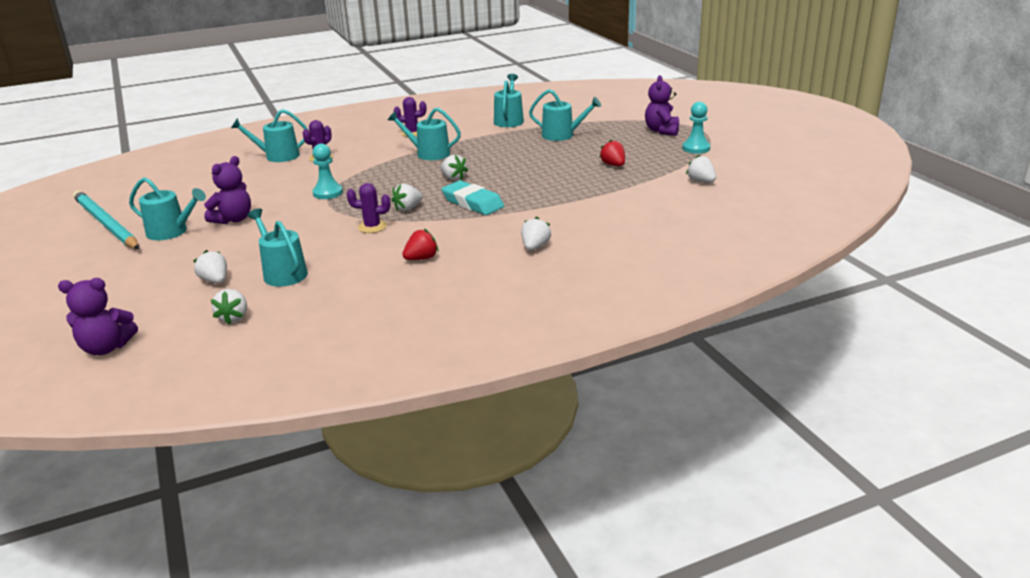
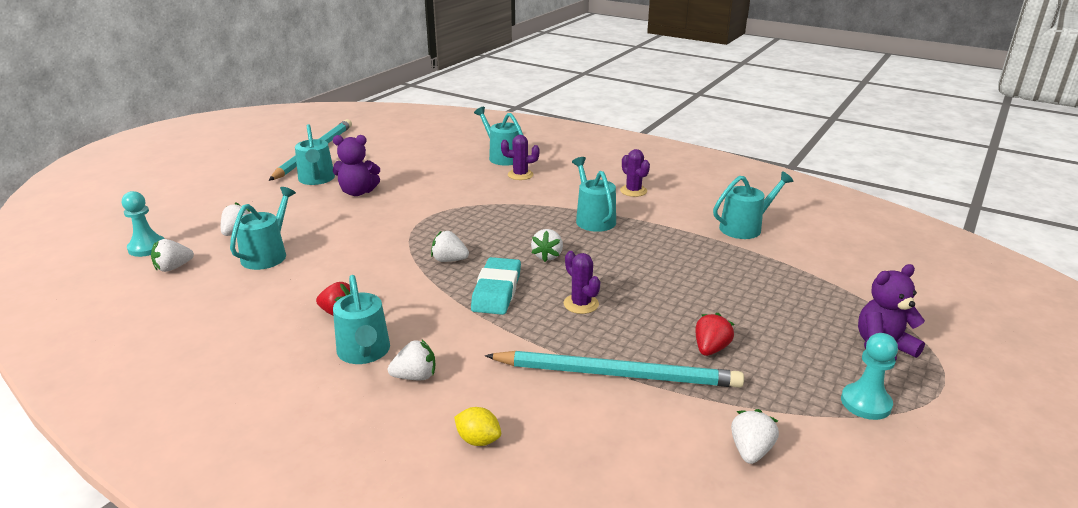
camera: 55 degrees right, 0 degrees up
purple teddy bear [58,278,138,355] -> none
turquoise pawn [312,143,343,199] -> turquoise pawn moved to [122,191,165,257]
purple cactus [347,183,391,233] -> purple cactus moved to [564,251,600,314]
turquoise watering can [529,89,601,141] -> turquoise watering can moved to [333,275,390,364]
none -> yellow lemon [454,407,501,446]
none -> turquoise pencil [485,351,744,388]

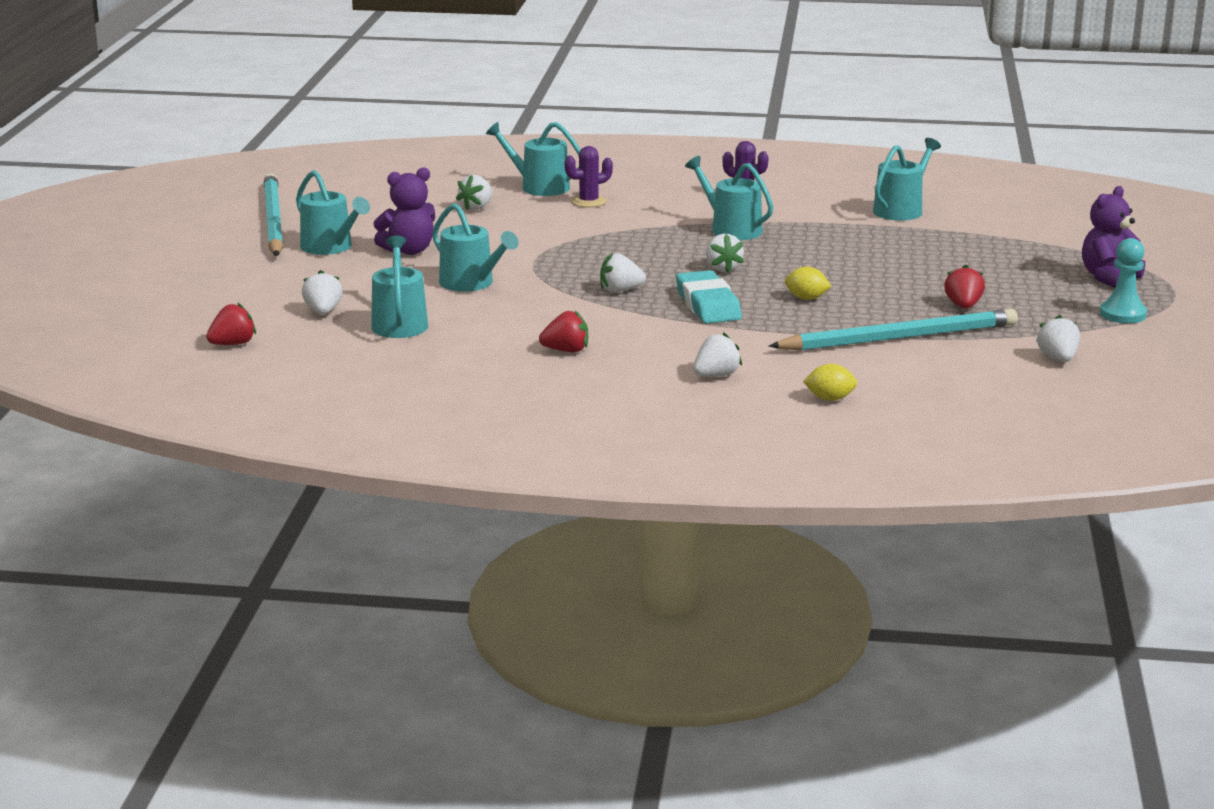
camera: 25 degrees left, 5 degrees down
turquoise pawn [122,191,165,257] -> red strawberry [206,302,256,345]
white strawberry [151,239,194,272] -> white strawberry moved to [456,175,493,211]
turquoise watering can [333,275,390,364] -> turquoise watering can moved to [432,203,519,292]
purple cactus [564,251,600,314] -> yellow lemon [785,267,832,300]

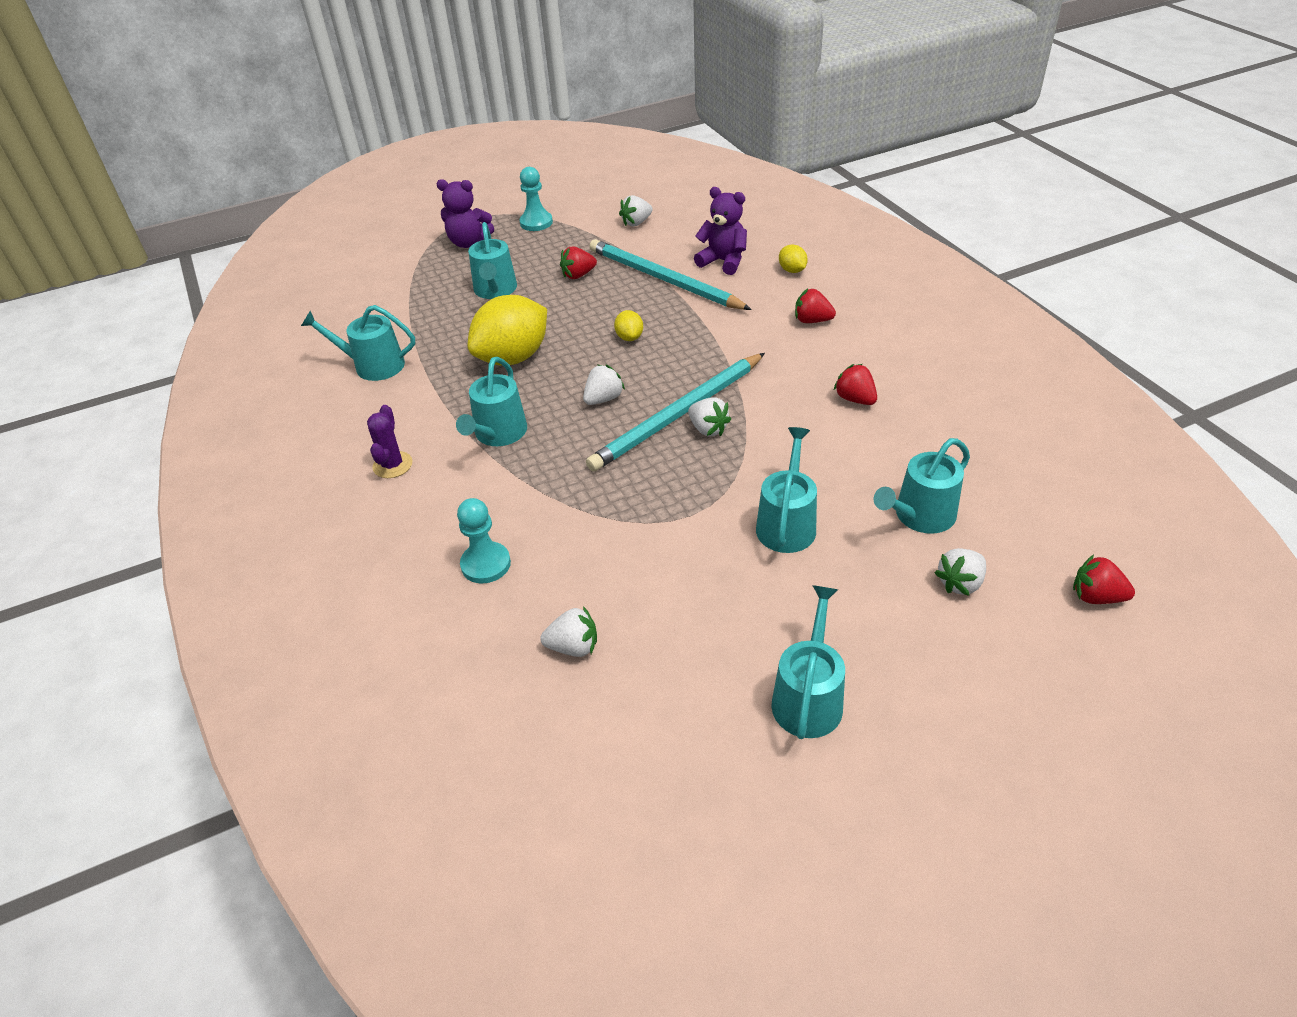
camera: 120 degrees left, 20 degrees up
turquoise pencil [264,173,283,256] -> turquoise pencil moved to [586,353,765,472]
purple teddy bear [373,167,435,255] -> purple teddy bear moved to [694,187,747,275]
turquoise watering can [486,122,581,196] -> turquoise watering can moved to [468,222,517,299]
purple cactus [565,146,613,208] -> turquoise pawn [457,498,511,584]
turquoise eraser [676,270,742,324] -> none
white strawberry [693,332,742,377] -> red strawberry [795,289,836,323]
none -> yellow lemon [468,295,547,366]

